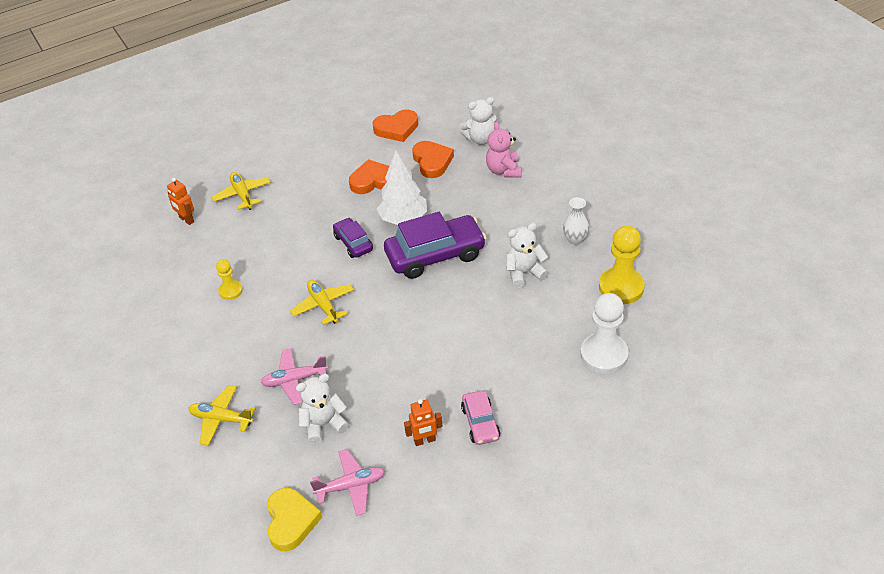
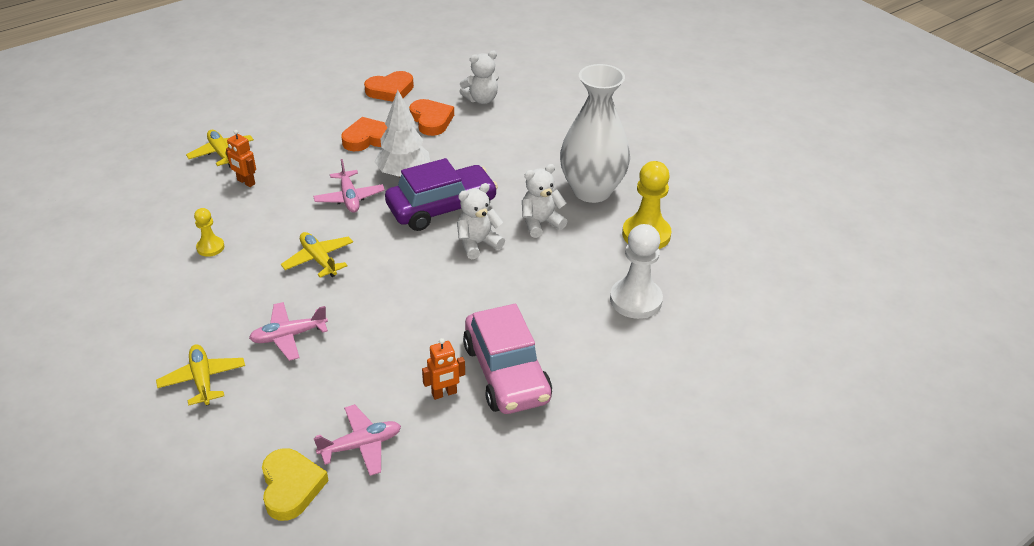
camera: 10 degrees left, 5 degrees down
orange robot [167,178,194,225] -> orange robot moved to [226,130,256,187]
yellow plane [188,385,256,446] -> yellow plane turned 60 degrees clockwise [156,344,245,406]
white teddy bear [296,374,349,444] -> white teddy bear moved to [457,183,505,259]
purple car [333,217,373,258] -> pink plane [313,159,385,213]
pink car [461,391,500,445] -> pink car [463,304,552,414], size x1.88
pink teddy bear [486,122,522,178] -> none
white vase [563,197,589,245] -> white vase [560,64,630,203], size x2.44

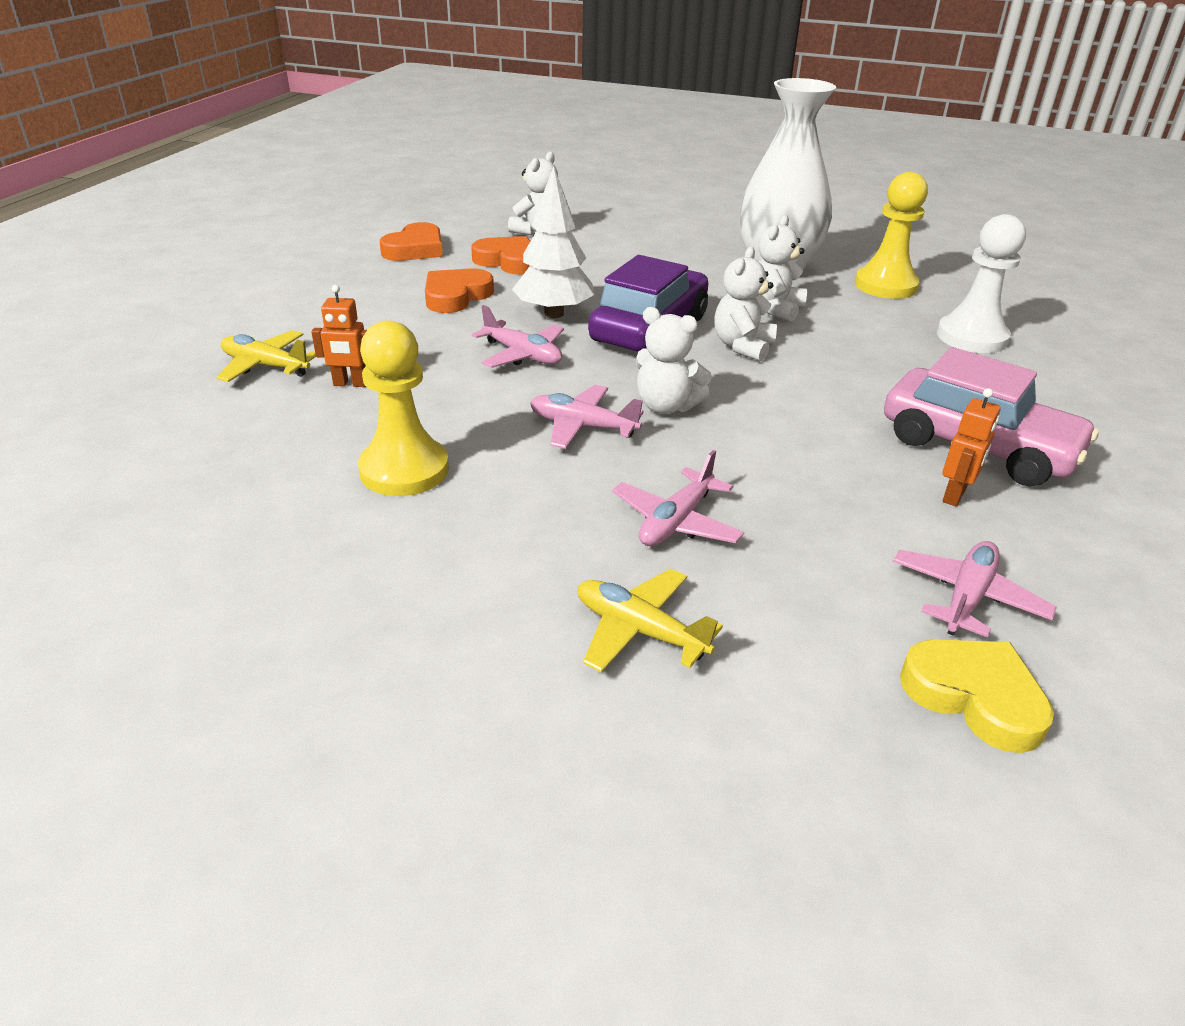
camera: 35 degrees left, 5 degrees down
yellow pawn [194,208,225,257] -> yellow pawn [358,321,449,496], size x1.85
yellow plane [281,232,353,278] -> pink plane [530,385,643,449]
none -> white teddy bear [636,307,712,414]

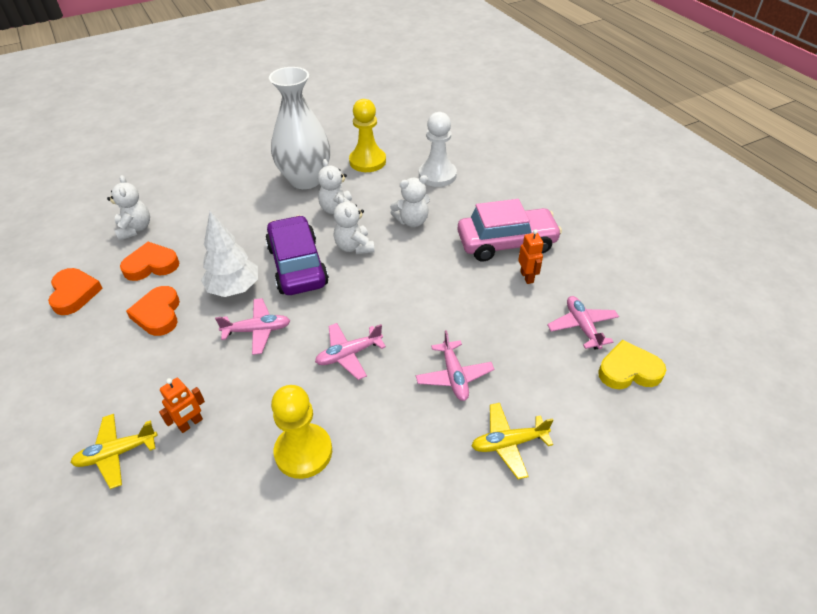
camera: 45 degrees left, 10 degrees up
white teddy bear [636,307,712,414] -> white teddy bear moved to [390,175,430,227]

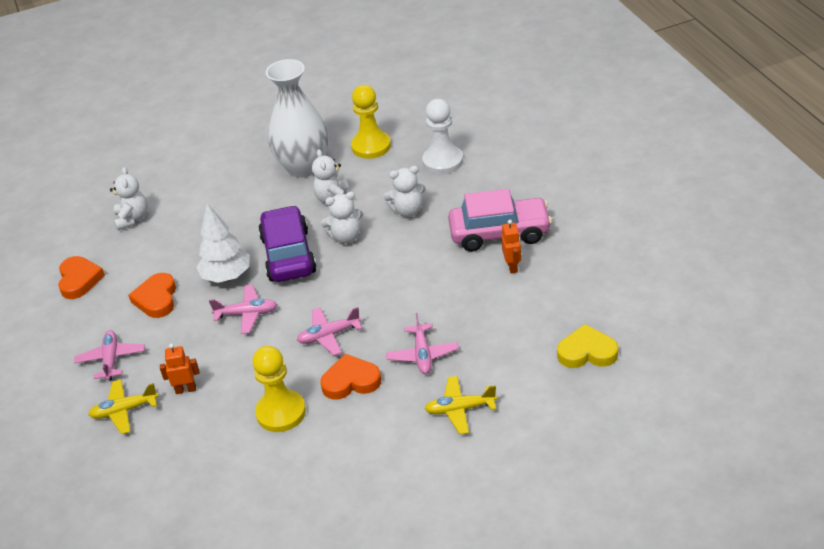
camera: 10 degrees right, 5 degrees down
orange heart [120,242,179,281] -> orange heart moved to [320,354,381,400]
orange robot [159,378,205,433] -> orange robot turned 150 degrees counterclockwise [160,344,199,394]
white teddy bear [334,195,375,254] -> white teddy bear turned 90 degrees counterclockwise [321,192,363,244]
pink plane [547,296,619,350] -> pink plane moved to [74,330,145,381]

